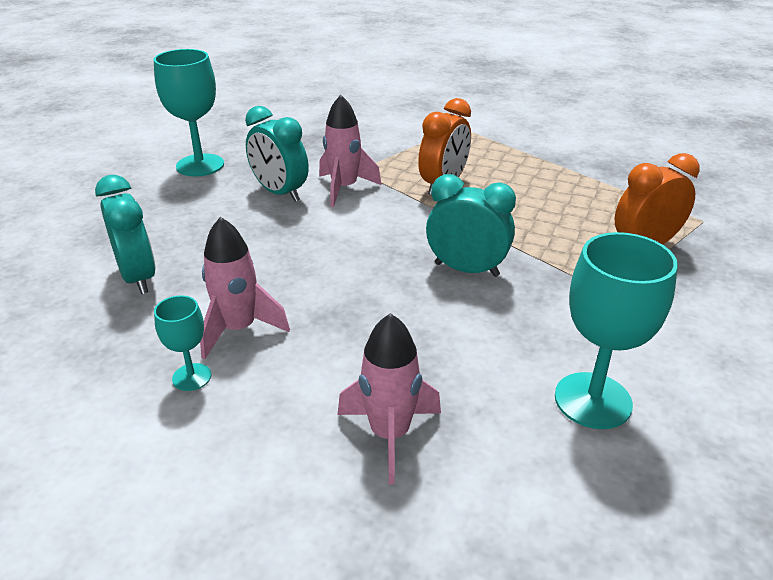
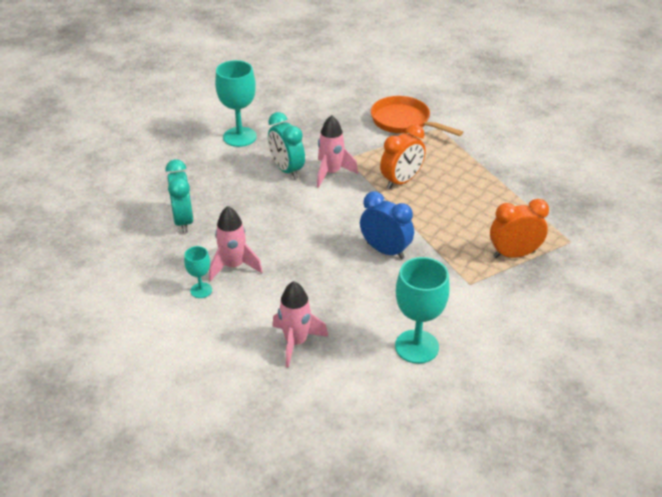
camera: 15 degrees right, 5 degrees up
turquoise clock [426,174,516,277] -> blue clock [360,191,414,259]
none -> orange pan [371,96,463,136]

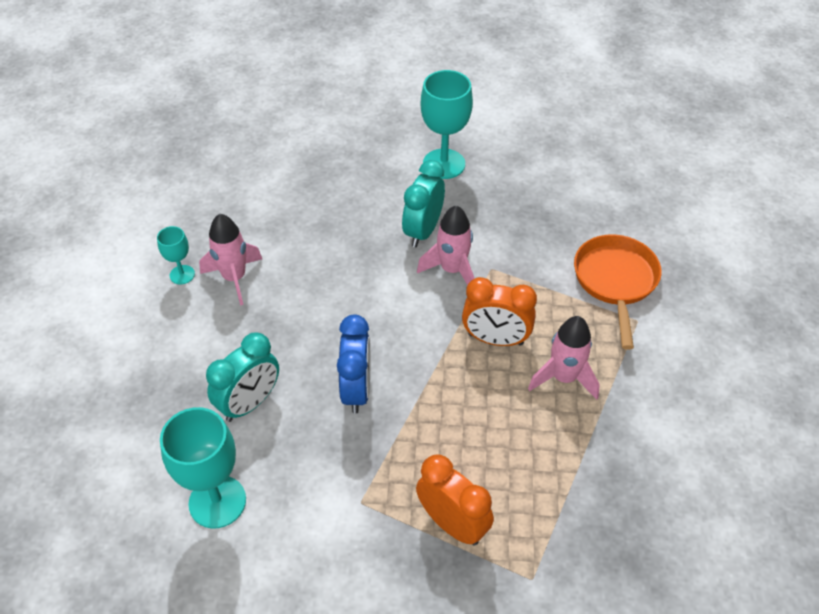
camera: 55 degrees right, 10 degrees up
turquoise clock [165,159,194,233] -> turquoise clock moved to [206,333,279,422]
pink rocket [272,281,328,368] -> pink rocket moved to [528,316,600,400]

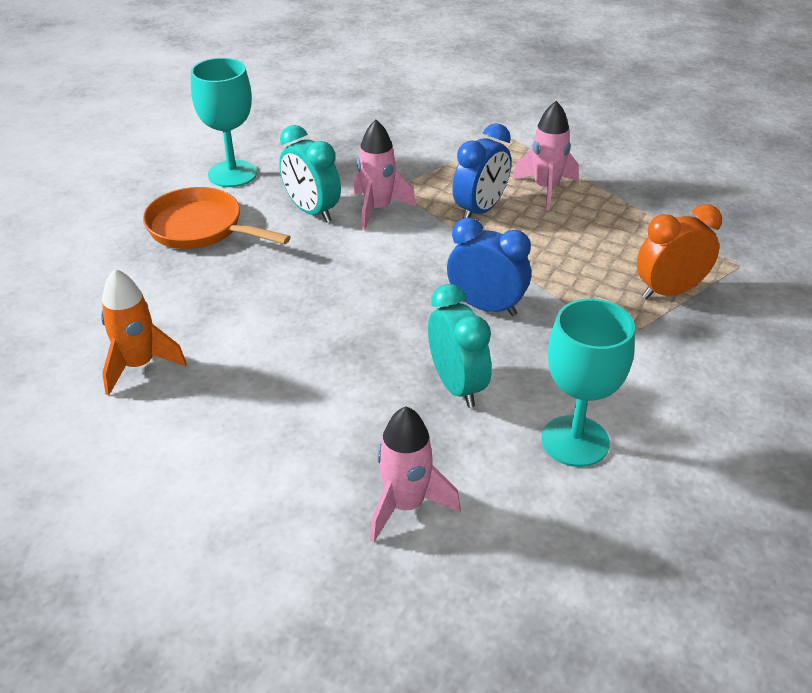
camera: 65 degrees left, 10 degrees down
turquoise goblet [157,226,195,285] -> none
pink rocket [199,214,262,306] -> pink rocket moved to [370,407,461,542]
orange clock [462,277,537,346] -> blue clock [452,123,511,218]
orange pan [574,235,662,350] -> orange pan moved to [143,187,291,249]
none -> orange rocket [101,269,187,396]

